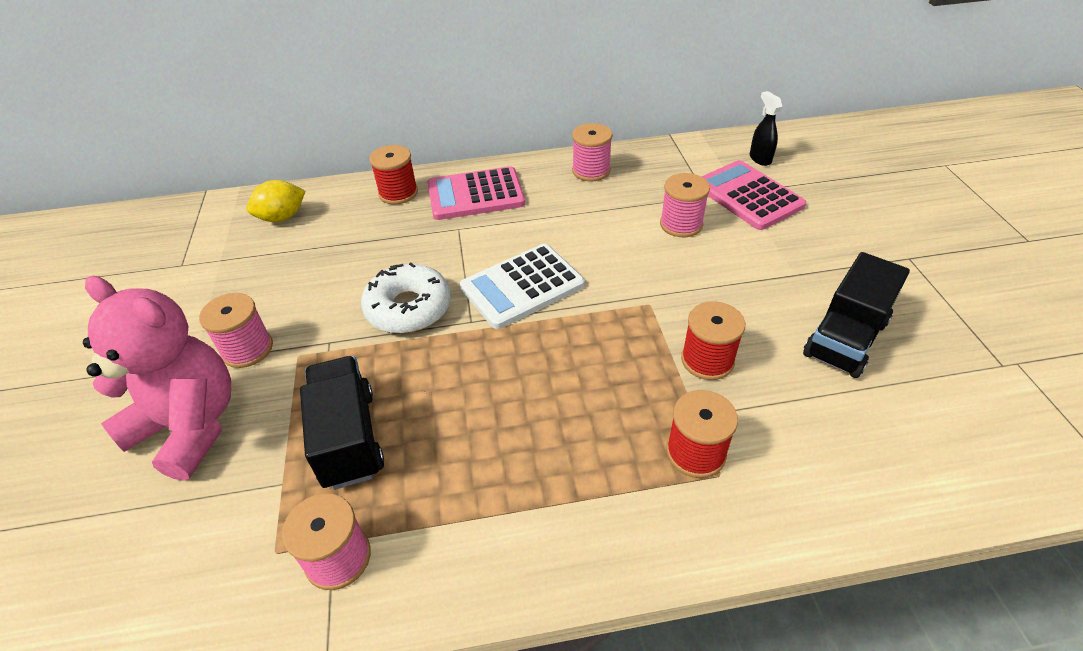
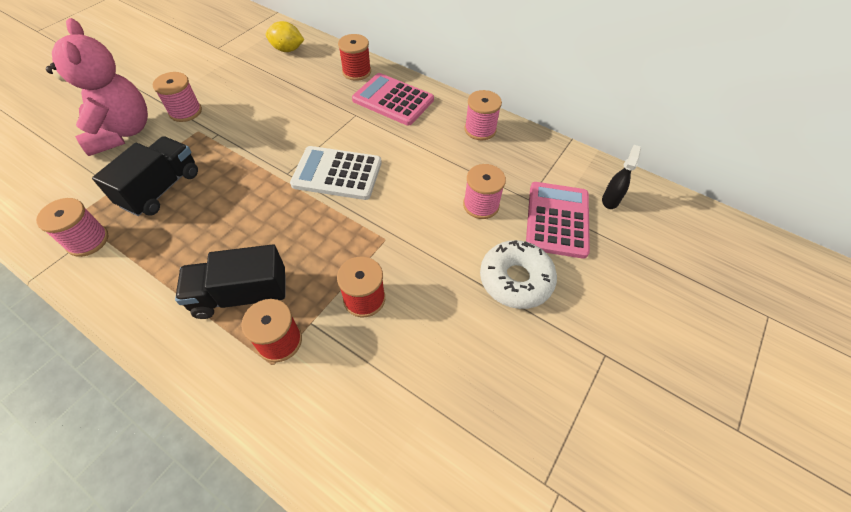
camera: 40 degrees right, 10 degrees up
white donut [361,263,451,334] -> white donut moved to [480,240,557,309]
black truck [803,252,910,378] -> black truck moved to [175,244,286,319]

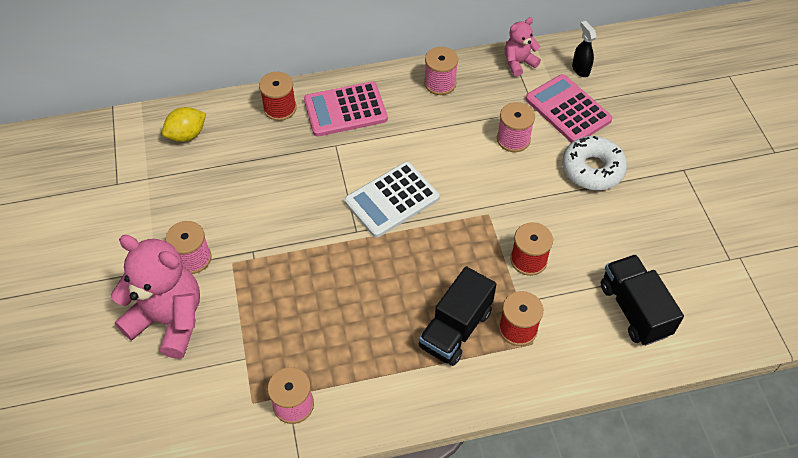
camera: 45 degrees left, 0 degrees up
black truck [92,136,198,216] -> black truck moved to [601,254,684,345]
none -> pink teddy bear [505,17,541,77]

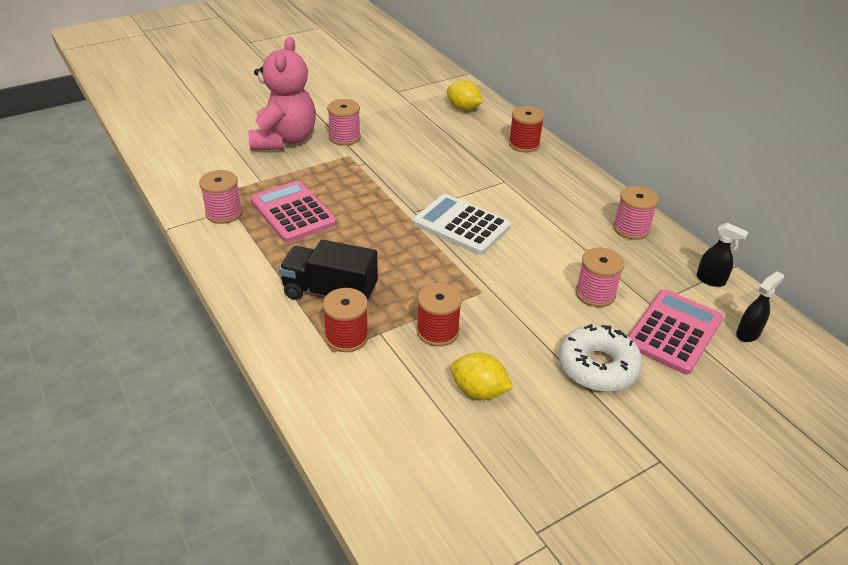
camera: 70 degrees right, 15 degrees down
pink calculator [304,81,388,137] -> pink calculator moved to [250,181,337,243]
pink teddy bear [505,17,541,77] -> black spray bottle [697,223,748,287]
black truck [601,254,684,345] -> none
none -> yellow lemon [451,353,513,400]

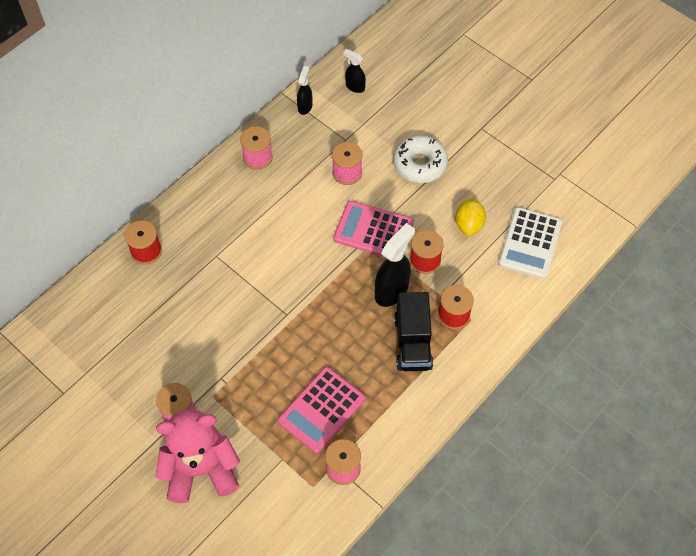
camera: 105 degrees left, 20 degrees up
white calculator [413,194,511,255] -> white calculator moved to [498,207,562,279]
yellow lemon [447,80,483,111] -> none
pink calculator [628,289,723,374] -> pink calculator moved to [333,201,414,257]
none -> black spray bottle [375,223,415,307]

